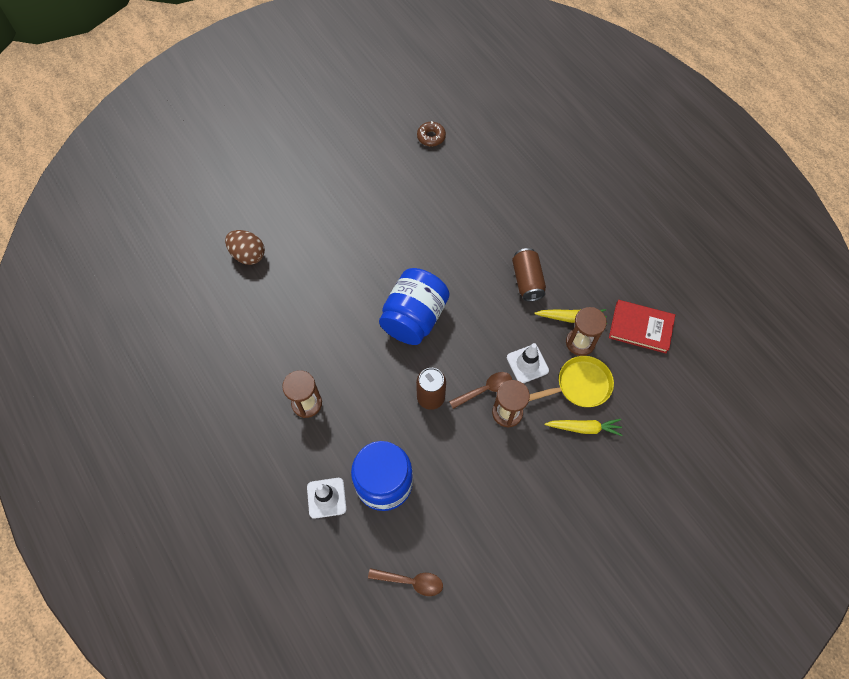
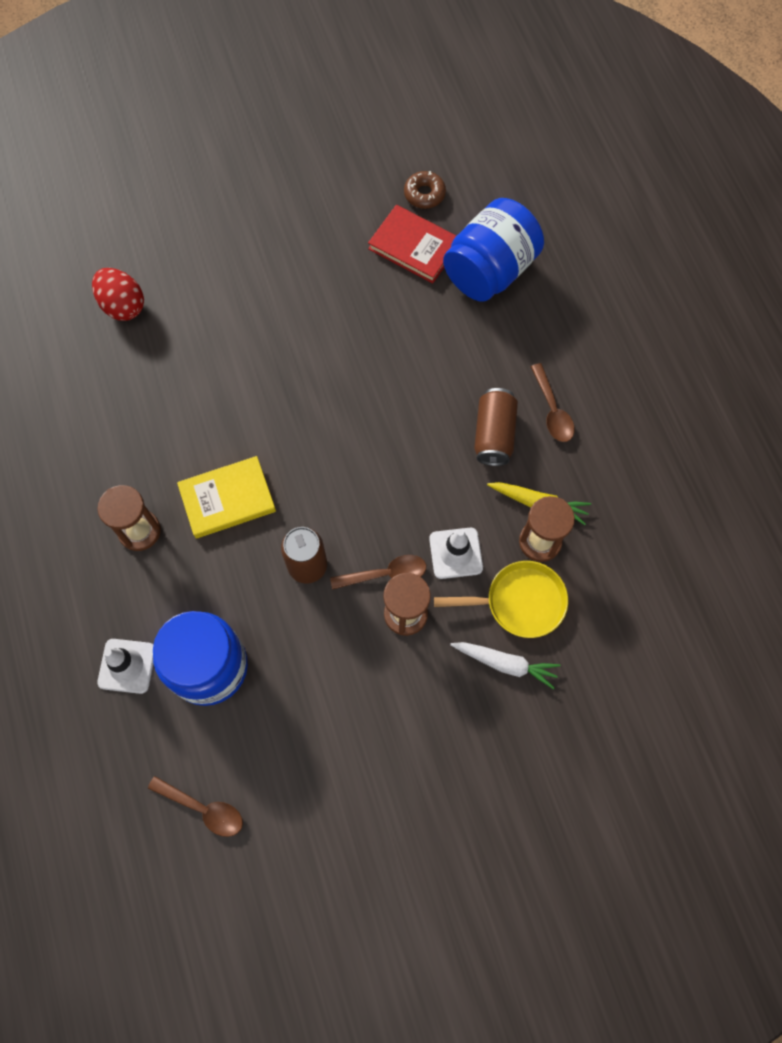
camera: 15 degrees right, 5 degrees up
brown egg [225,230,265,265] -> red egg [92,268,144,321]
blue jar [379,268,450,345] -> blue jar moved to [443,198,544,302]
yellow carrot [545,419,622,436] -> white carrot [450,642,561,689]
red book [609,300,675,354] -> red book moved to [368,205,456,283]
none -> yellow book [177,456,276,539]
none -> brown spoon [531,363,575,442]

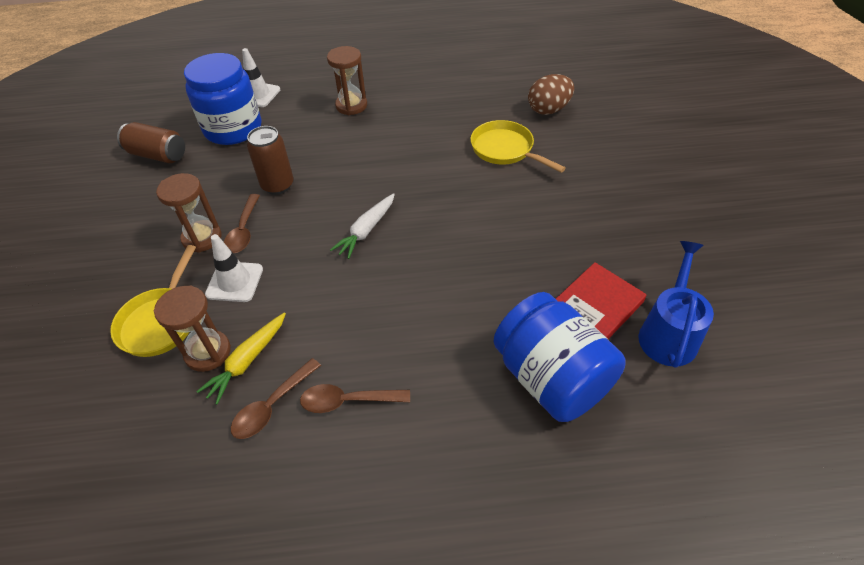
camera: 105 degrees right, 20 degrees down
red egg [92,268,144,321] -> brown egg [528,74,574,115]
brown spoon [148,776,243,837] -> brown spoon moved to [231,358,321,439]
yellow book [177,456,276,539] -> none
brown donut [404,171,446,209] -> blue watering can [639,241,714,368]
white carrot [450,642,561,689] -> white carrot moved to [330,193,395,259]
brown can [474,388,518,466] -> brown can moved to [117,122,185,163]
none -> yellow pan [470,120,566,173]

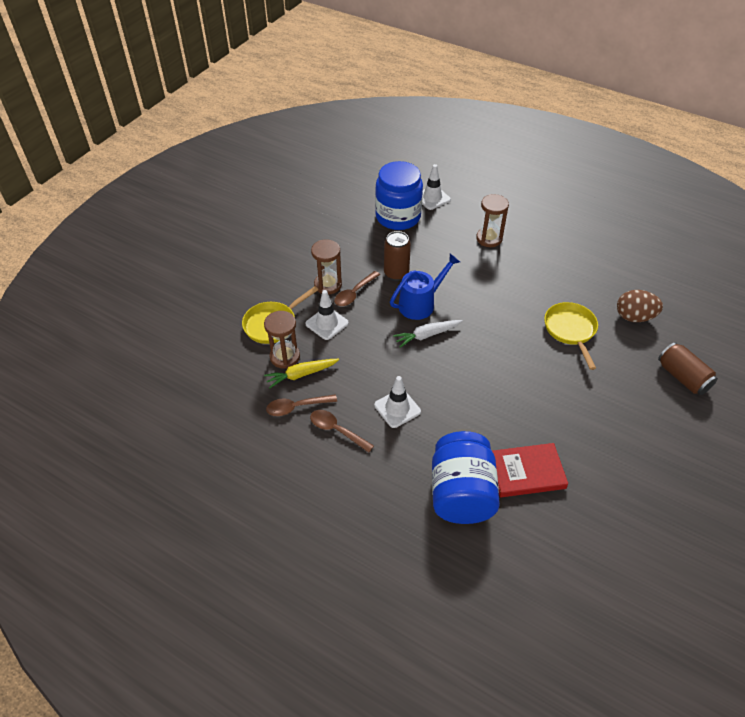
camera: 35 degrees right, 0 degrees up
brown can [117,122,185,163] -> brown can moved to [658,342,718,395]
blue watering can [639,241,714,368] -> blue watering can moved to [390,254,460,320]
none -> white traffic cone [374,376,421,428]

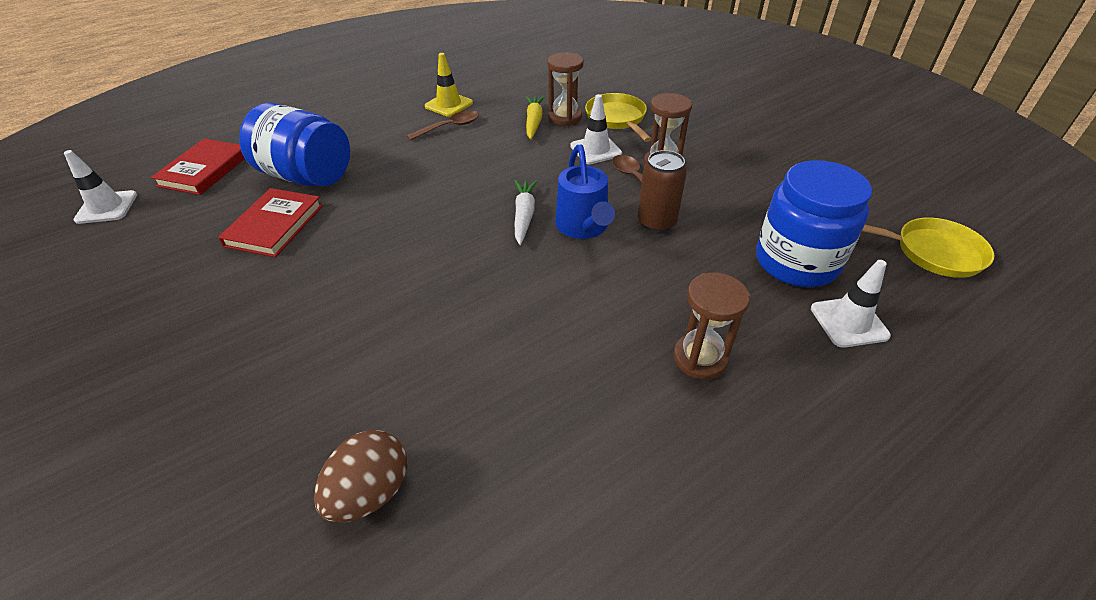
camera: 115 degrees right, 5 degrees down
brown spoon [266,394,337,416] -> none
white traffic cone [374,376,421,428] -> white traffic cone moved to [64,150,137,224]
yellow pan [544,302,598,370] -> yellow pan moved to [862,218,994,278]
brown can [658,342,718,395] -> none
none -> red book [151,139,245,195]
none -> yellow traffic cone [425,53,473,117]

